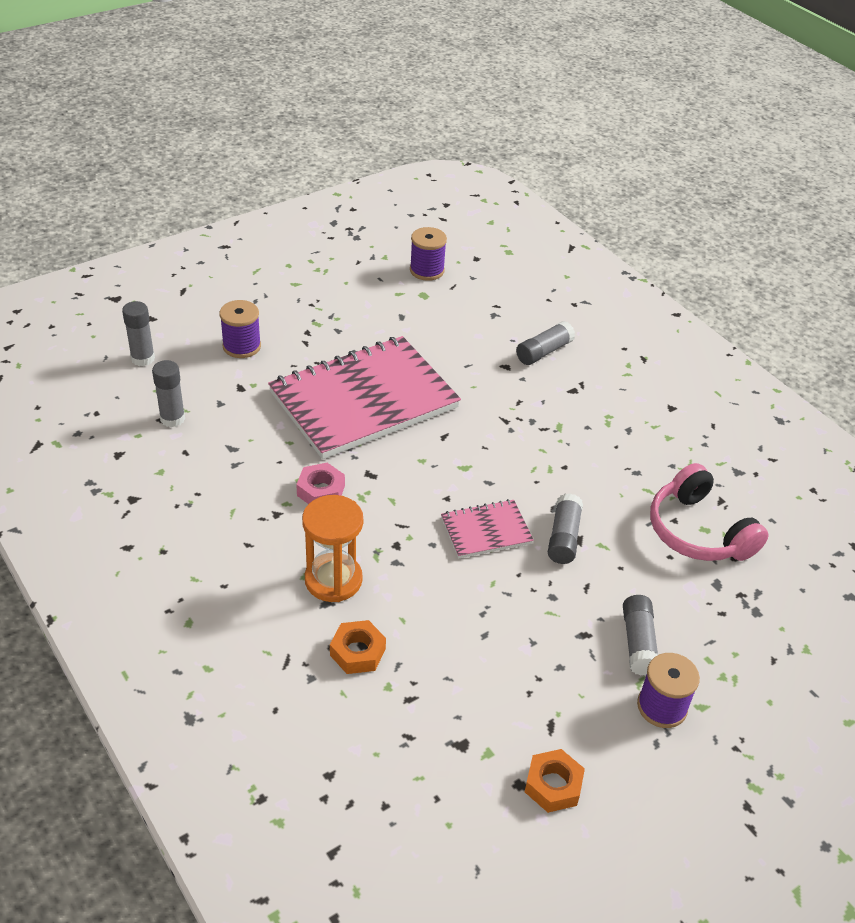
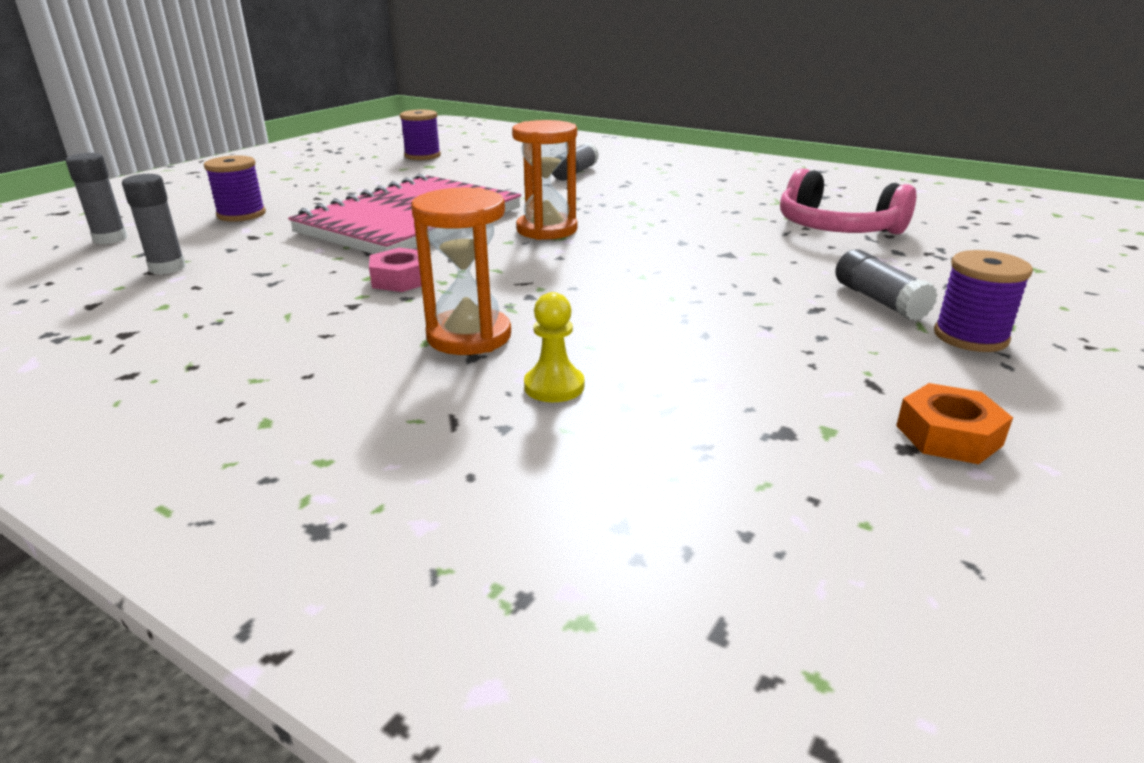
camera: 20 degrees left, 15 degrees down
orange nut [330,620,386,674] -> yellow pawn [524,292,584,402]
pink notebook [441,499,534,559] -> none
grey glue stick [548,493,583,564] -> none
none -> orange hourglass [512,120,578,240]

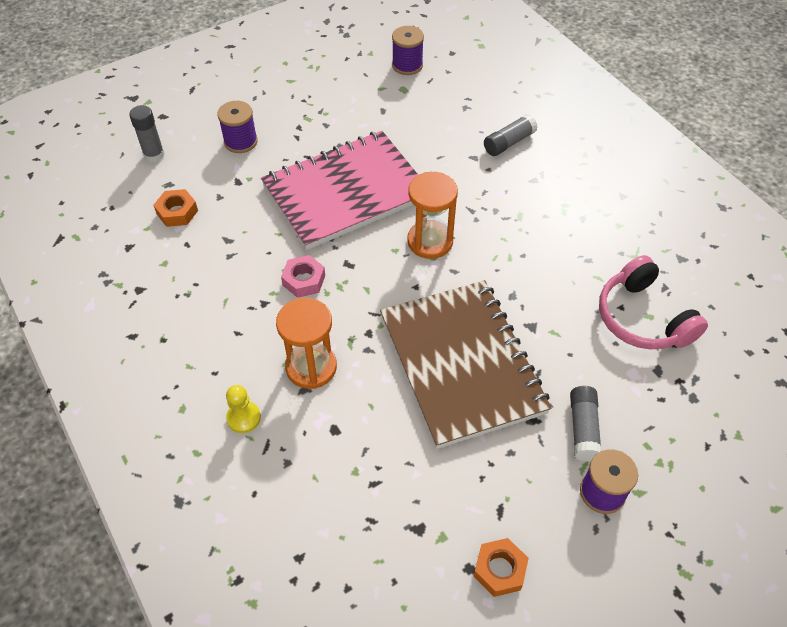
camera: 25 degrees right, 25 degrees up
grey glue stick [122,174,186,275] -> orange nut [154,189,198,227]
yellow pawn [524,292,584,402] -> yellow pawn moved to [226,385,261,433]
none -> brown notebook [380,280,552,449]

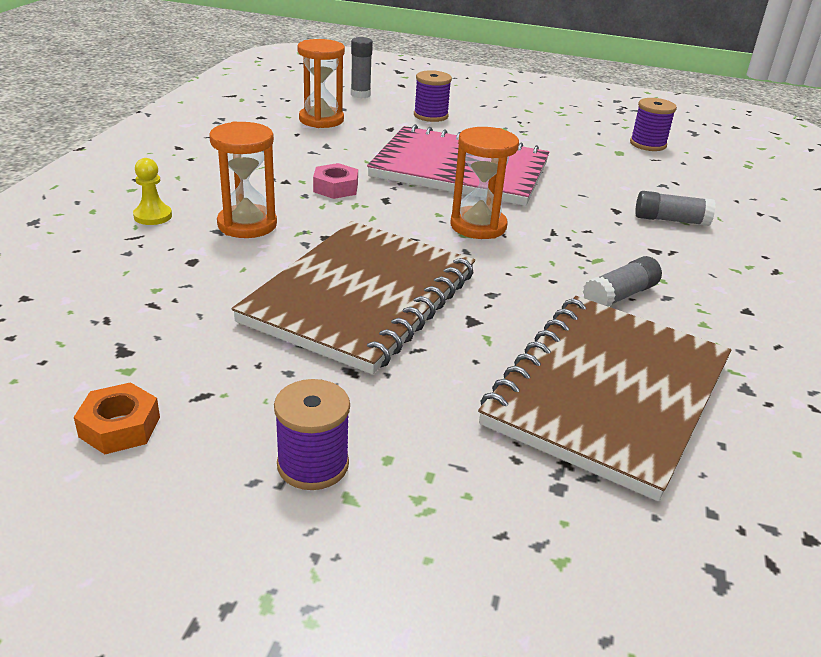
camera: 45 degrees right, 20 degrees down
orange nut [154,189,198,227] -> orange hourglass [297,39,345,128]
grey glue stick [570,386,602,462] -> grey glue stick moved to [583,256,662,307]
pink headphones [599,255,708,349] -> brown notebook [478,296,731,501]

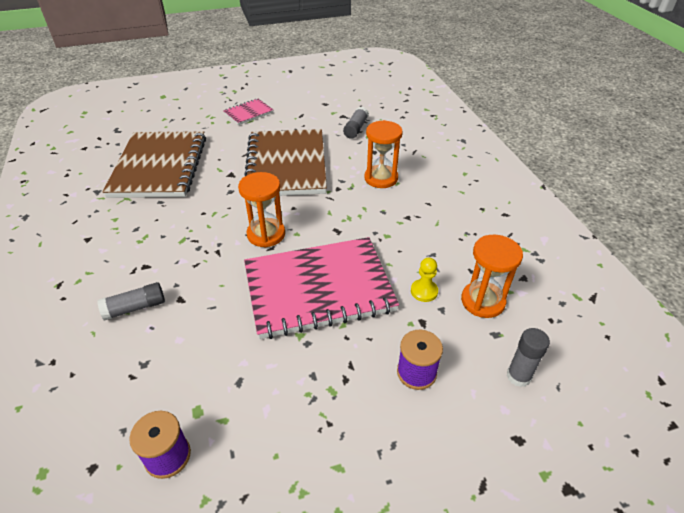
camera: 150 degrees right, 10 degrees up
orange nut [74,382,160,454] -> none
yellow pawn [133,158,172,225] -> yellow pawn moved to [411,258,438,302]
purple spool [274,379,350,490] -> pink notebook [223,99,273,125]
pink nut [313,163,358,199] -> none
grey glue stick [583,256,662,307] -> grey glue stick moved to [343,106,369,139]

